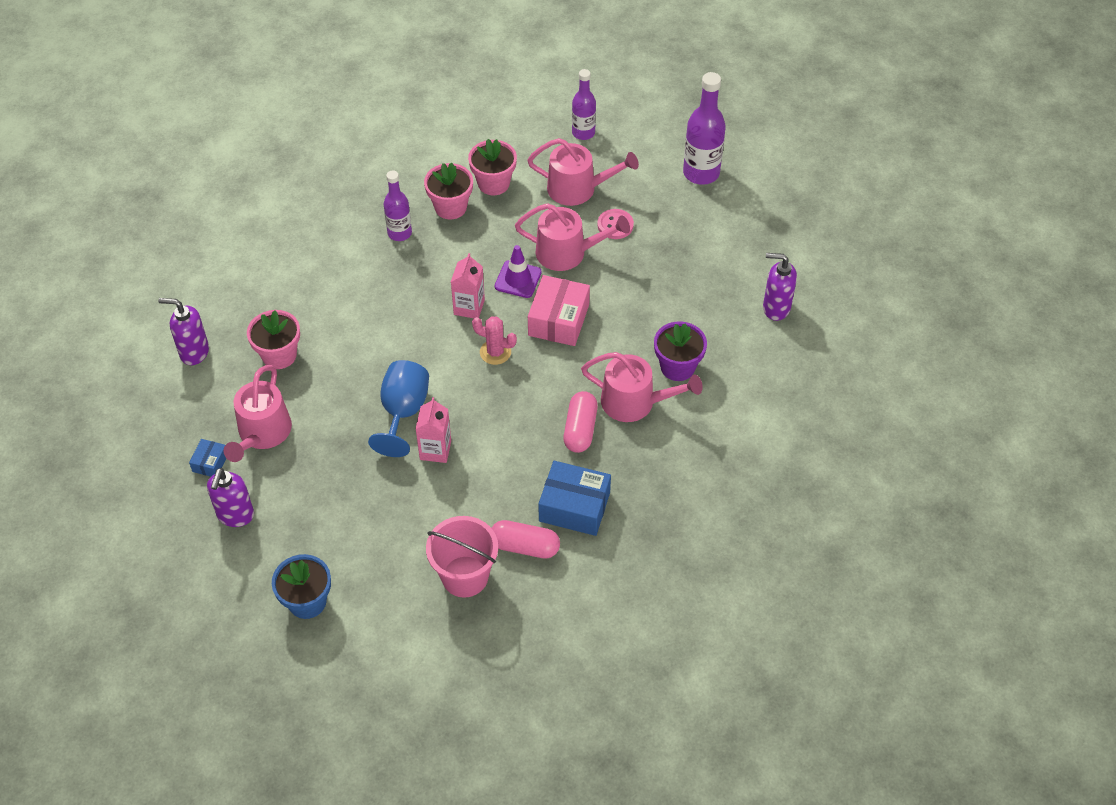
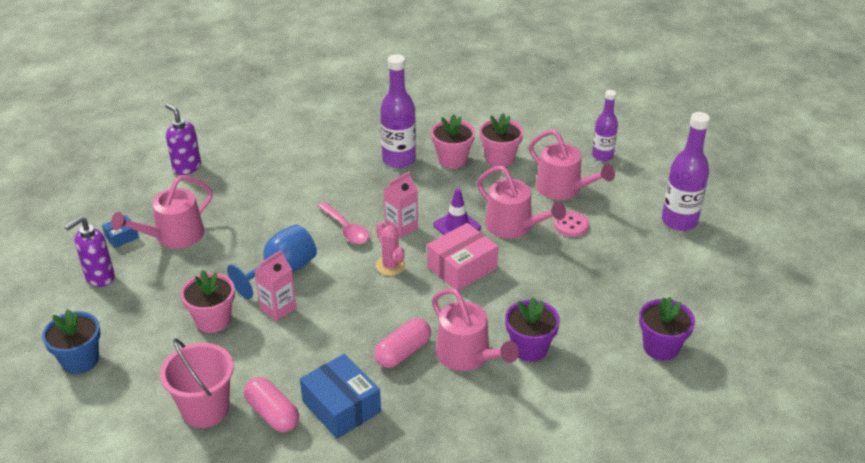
camera: 35 degrees right, 15 degrees down
pink flower pot [247,310,300,369] -> pink flower pot moved to [181,270,235,333]
purple bottle [384,170,412,241] -> purple bottle [380,54,416,168], size x1.55
purple soap dispenser [763,253,797,321] -> purple flower pot [639,297,695,361]
none -> pink spoon [318,202,370,244]

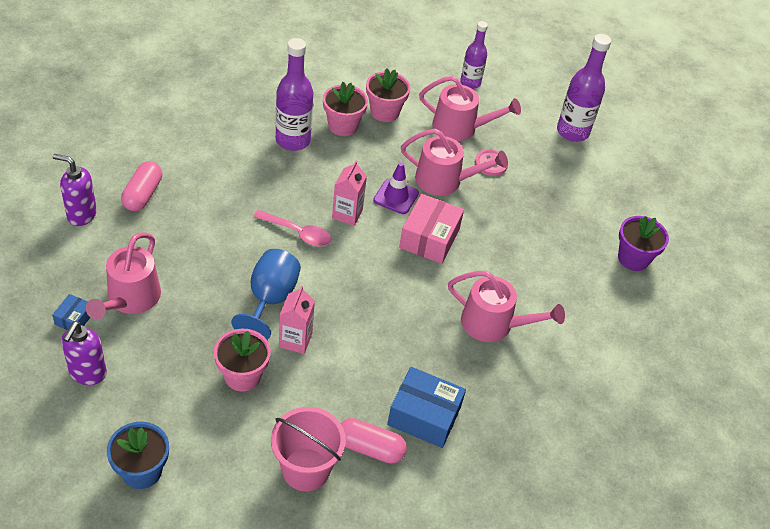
camera: 35 degrees left, 10 degrees up
pink capsule [374,318,431,368] -> pink capsule moved to [121,161,162,211]
pink cactus [376,222,406,276] -> none
purple flower pot [505,297,560,362] -> none

